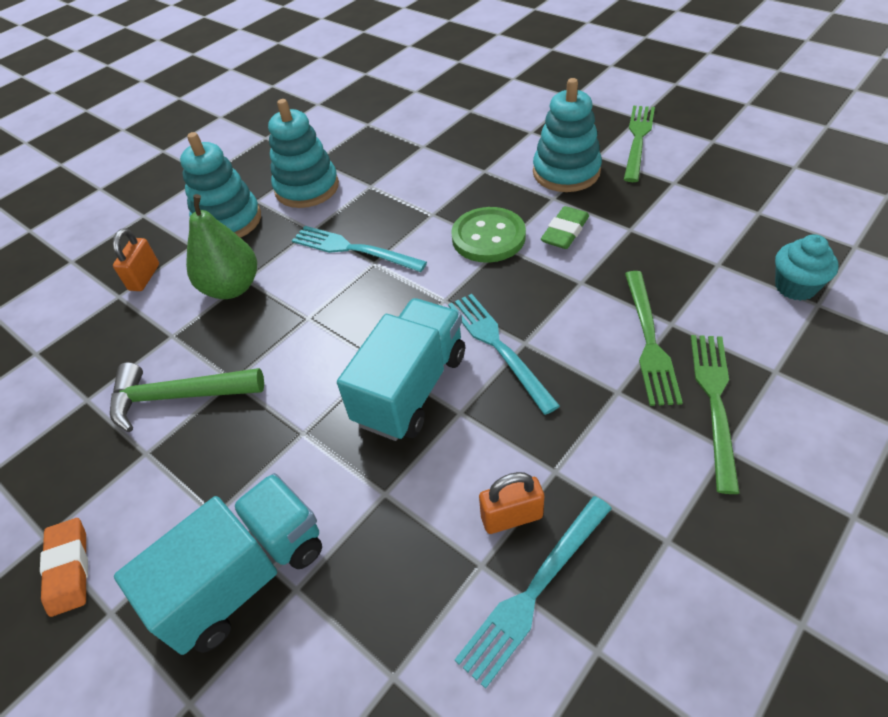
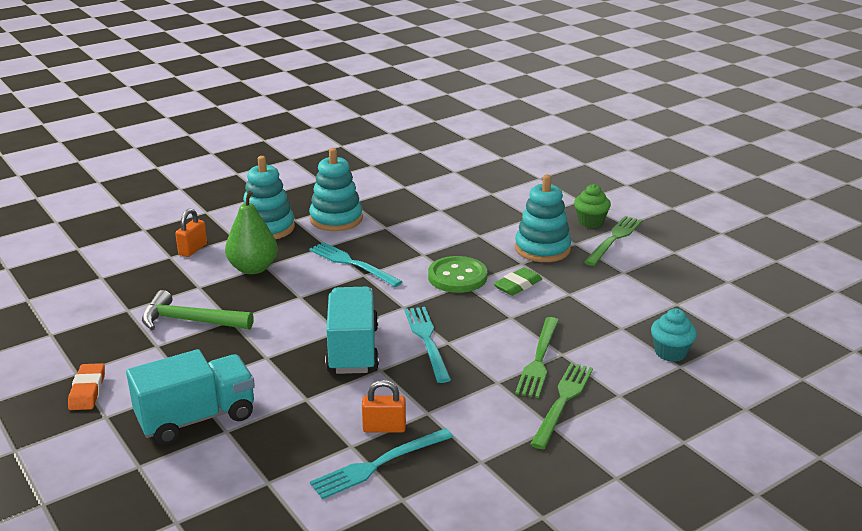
camera: 10 degrees right, 20 degrees down
turquoise truck [337,298,465,441] -> turquoise truck turned 45 degrees counterclockwise [325,287,379,374]
none -> green cupcake [574,184,611,228]

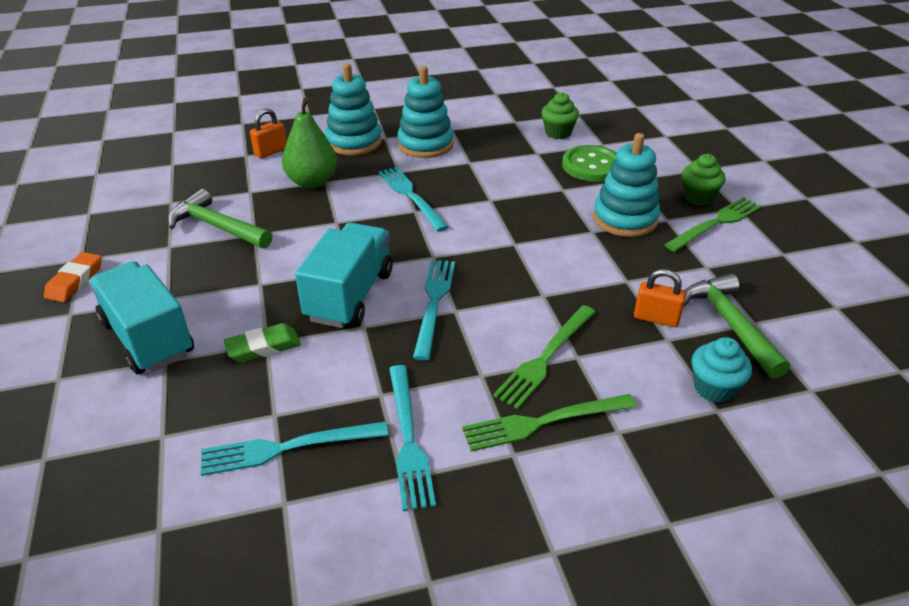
camera: 20 degrees right, 10 degrees up
turquoise truck [126,349,255,445] -> turquoise truck turned 120 degrees counterclockwise [89,261,194,374]
orange padlock [362,380,406,433] -> orange padlock moved to [634,269,686,327]
green button [428,256,487,293] -> green button moved to [562,145,616,182]
green eraser [493,267,542,296] -> green eraser moved to [224,323,301,362]
green fork [530,363,593,449] -> green fork turned 150 degrees counterclockwise [462,394,637,452]
none -> turquoise fork [389,365,436,511]
none -> green cupcake [541,92,579,139]
none -> green hammer [684,273,790,379]

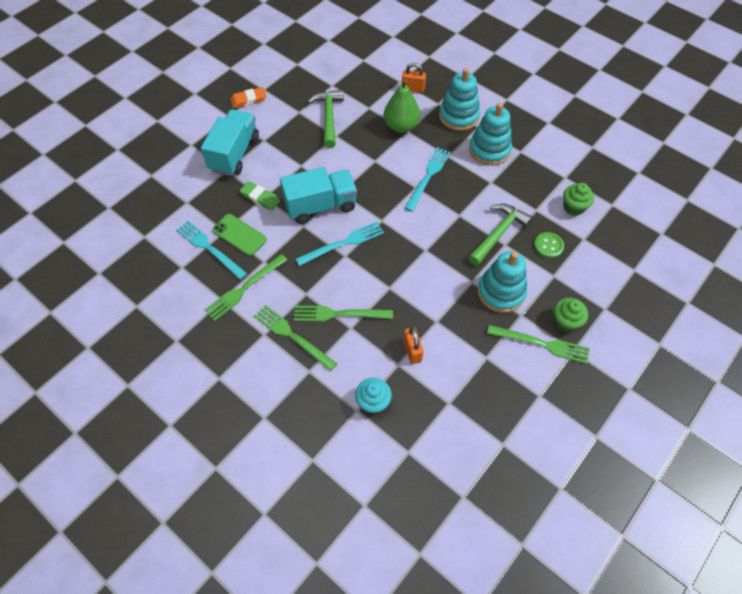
camera: 55 degrees right, 20 degrees up
turquoise fork [389,365,436,511] -> green fork [204,254,287,321]
green button [562,145,616,182] -> green button [534,232,564,258], size x0.63
green hammer [684,273,790,379] -> green hammer moved to [468,204,533,266]
none -> green phone [212,214,267,256]

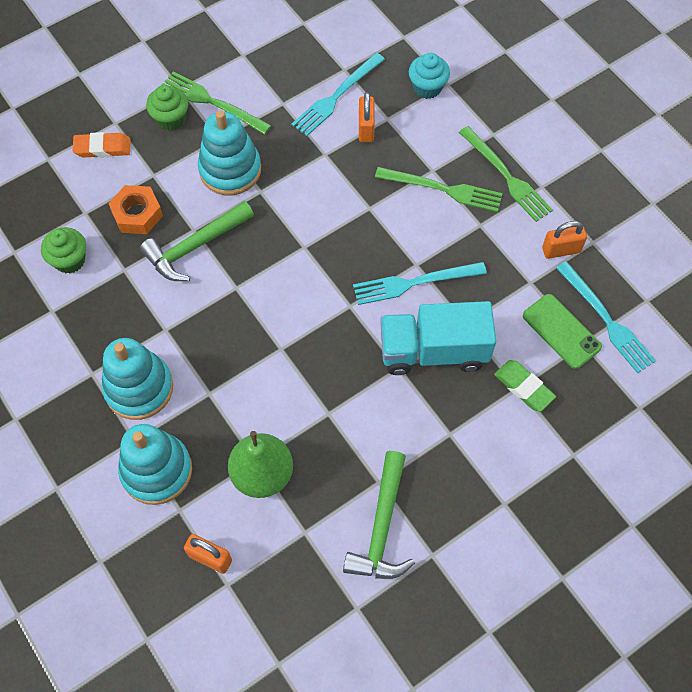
camera: 165 degrees left, 5 degrees up
turquoise truck [201,109,259,176] -> none
green fork [204,254,287,321] -> orange padlock [542,221,587,259]
orange eraser [230,87,266,108] -> orange eraser moved to [73,132,131,158]
turquoise fork [405,147,451,212] -> turquoise fork moved to [292,53,385,136]
green button [534,232,564,258] -> orange nut [108,185,163,234]

